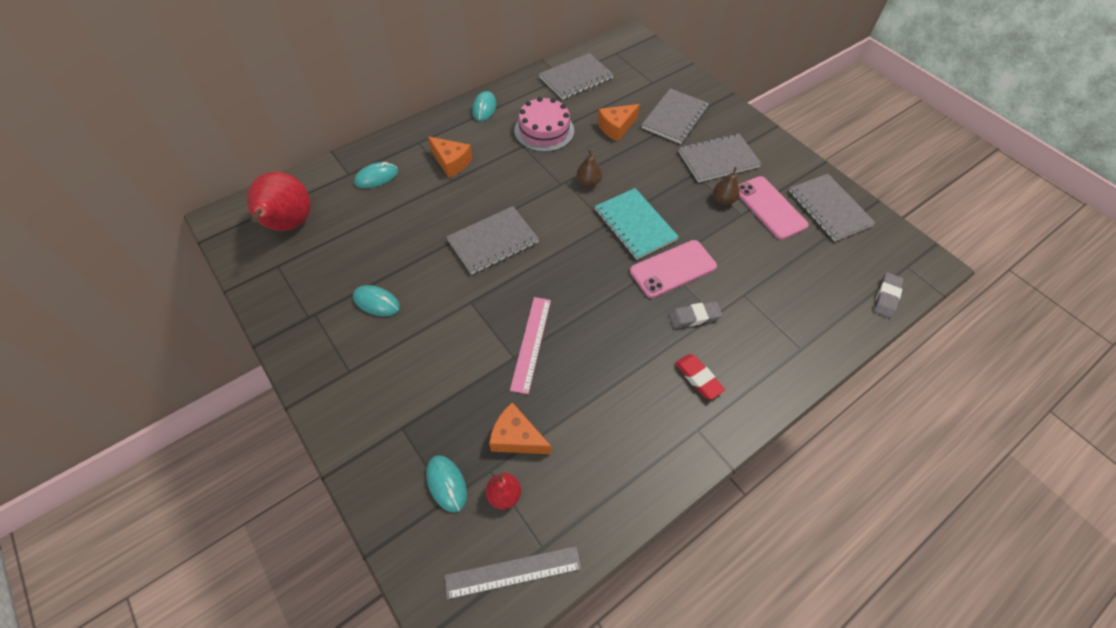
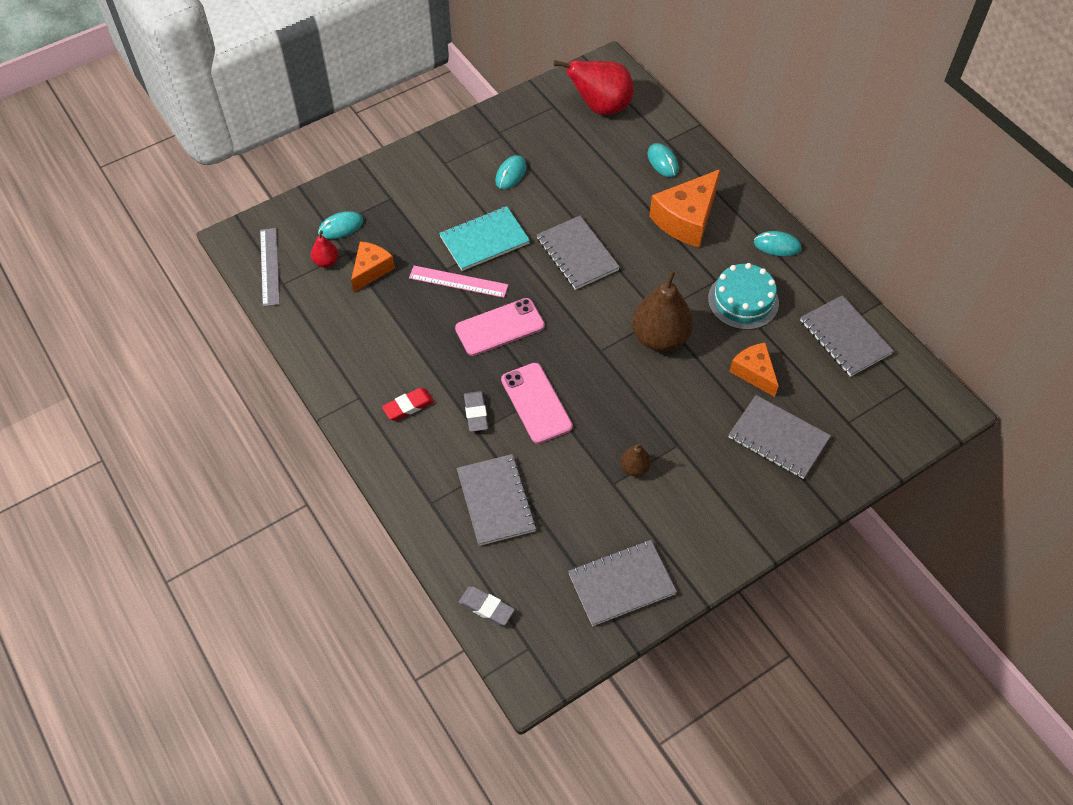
camera: 95 degrees right, 0 degrees up
orange cheese [428,136,472,178] -> orange cheese [649,169,721,247], size x1.65
pink cake [514,97,574,152] -> turquoise cake [708,263,779,330]
brown pear [576,149,602,187] -> brown pear [632,269,693,352], size x2.13
turquoise notebook [595,188,679,260] -> turquoise notebook moved to [439,206,530,271]
grey notebook [678,133,762,182] -> grey notebook moved to [457,454,537,546]
pink phone [739,176,809,240] -> pink phone moved to [455,298,545,356]

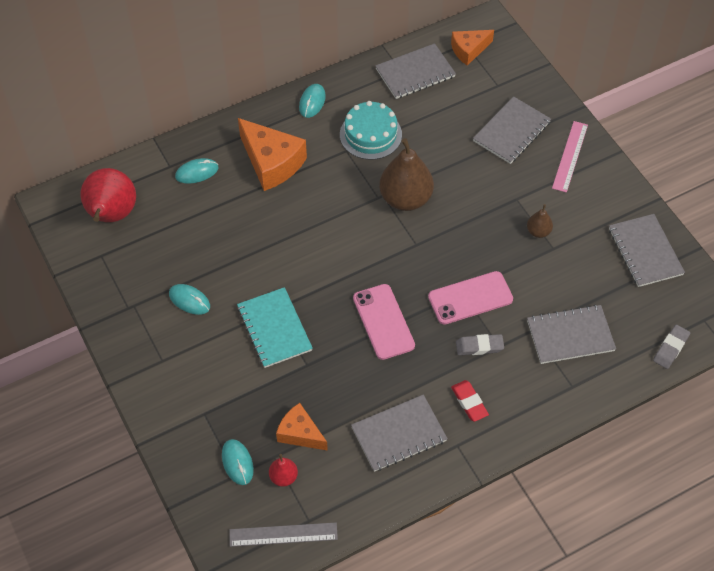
camera: 85 degrees left, 0 degrees up
pink ruler [409,266,508,298] -> pink ruler moved to [552,121,588,193]
grey notebook [537,216,620,290] -> grey notebook moved to [351,395,448,472]
orange cheese [729,342,779,397] -> orange cheese moved to [451,30,494,66]

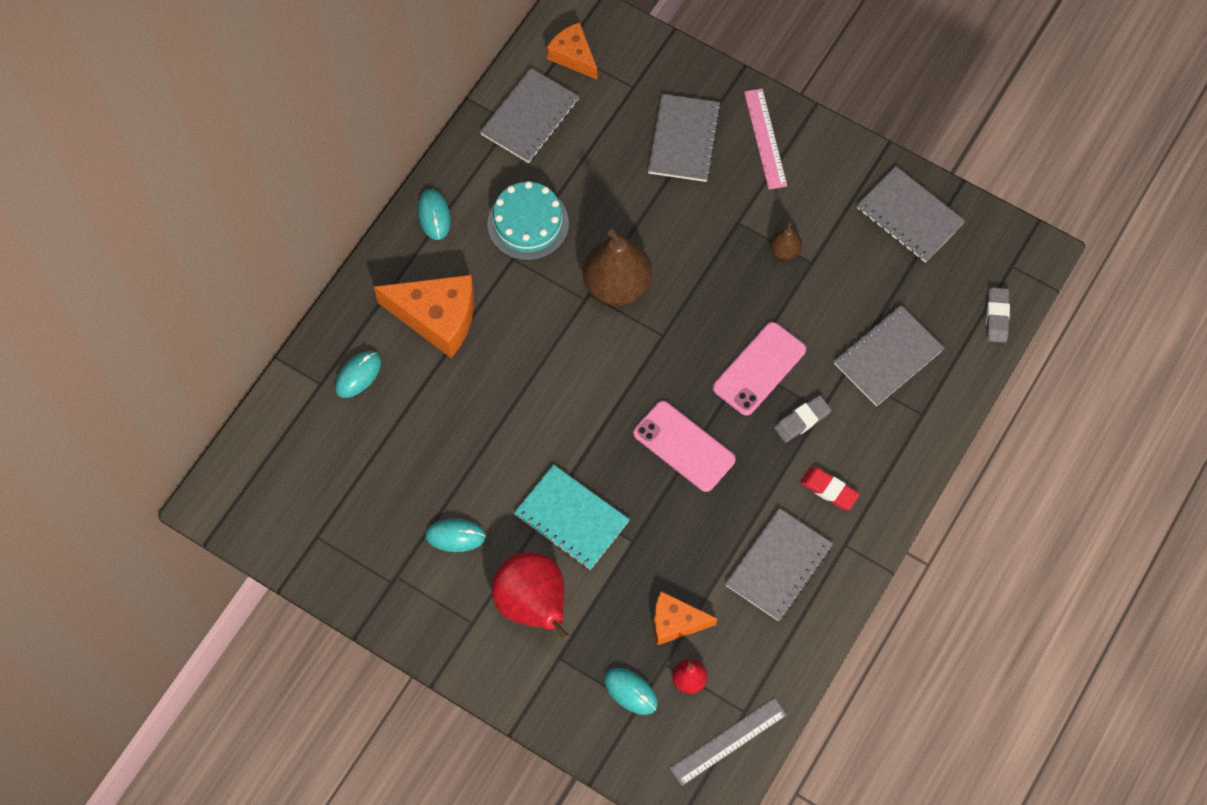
camera: 30 degrees left, 10 degrees up
red pear [81,168,136,222] -> red pear moved to [492,552,569,640]
orange cheese [451,30,494,66] -> orange cheese turned 105 degrees clockwise [547,22,597,79]

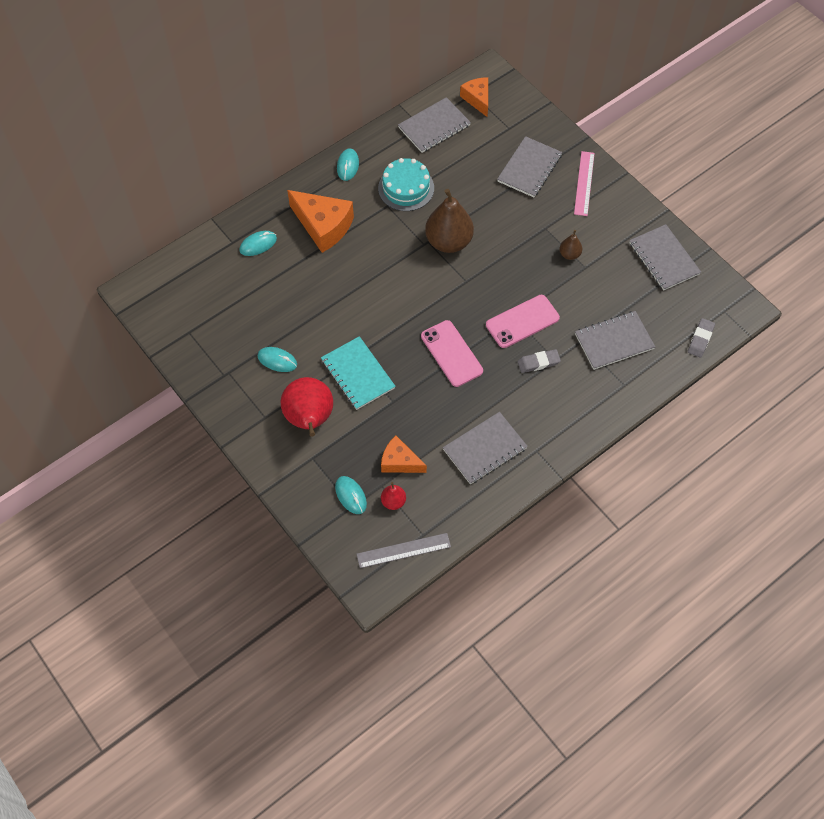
camera: 20 degrees right, 5 degrees down
red eraser [800,467,860,510] -> none

